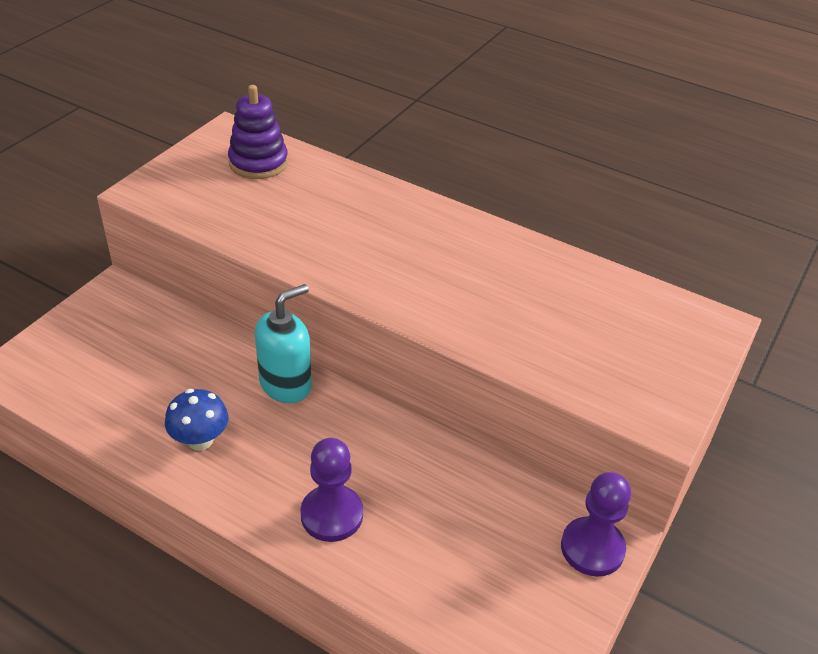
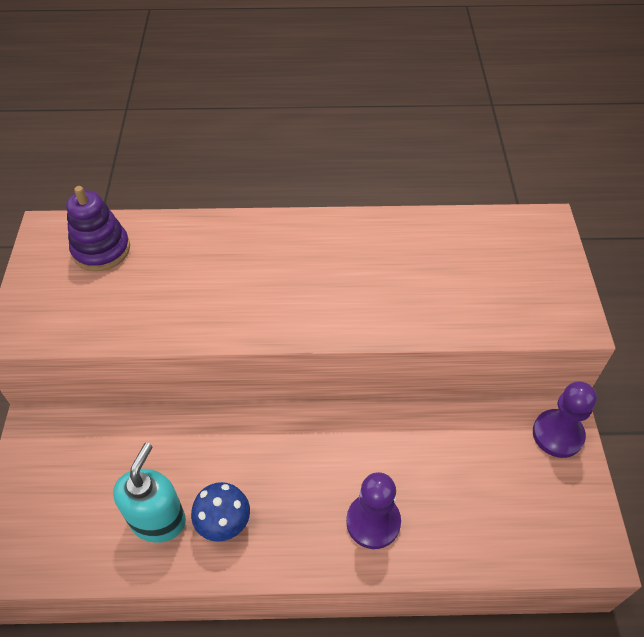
camera: 30 degrees left, 10 degrees up
turquoise soap dispenser [255,284,312,403] -> turquoise soap dispenser moved to [113,443,186,543]

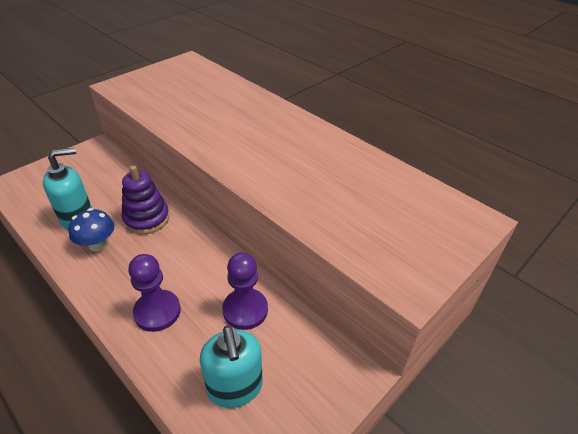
camera: 45 degrees right, 10 degrees down
purple stacking toy [66,186,130,271] -> purple stacking toy moved to [122,165,170,234]
purple pawn [533,381,597,458] -> purple pawn moved to [222,253,268,330]
none -> turquoise soap dispenser [200,326,263,408]

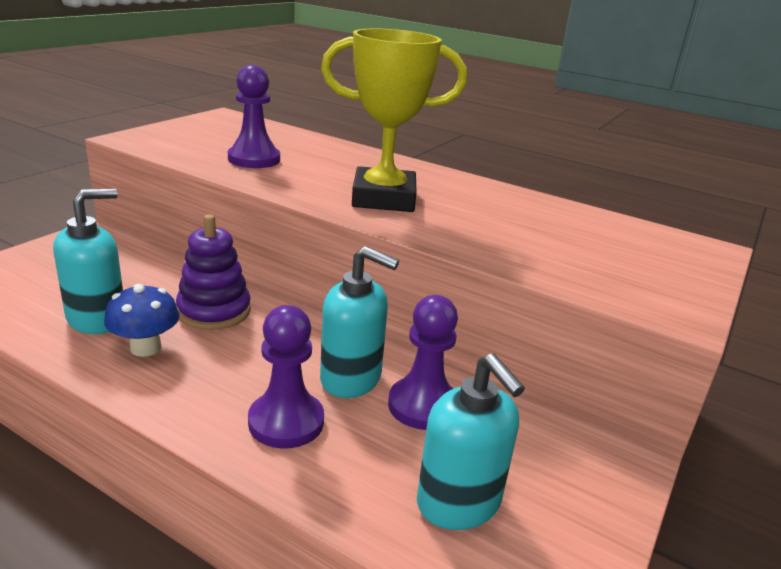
camera: 15 degrees left, 15 degrees down
none -> purple pawn [228,65,280,168]
none -> turquoise soap dispenser [320,246,399,398]
none -> yellow trophy [321,28,467,212]

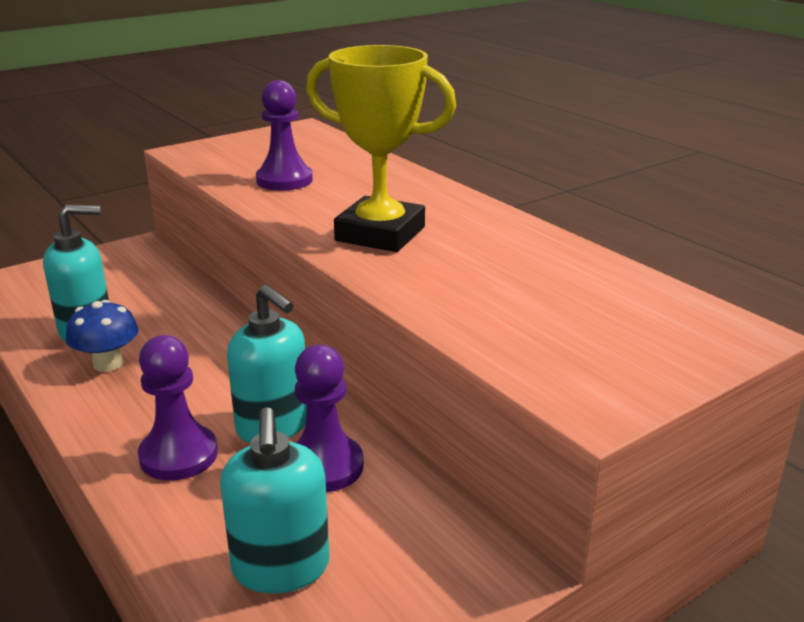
camera: 25 degrees right, 0 degrees up
purple stacking toy [176,214,251,330] -> none

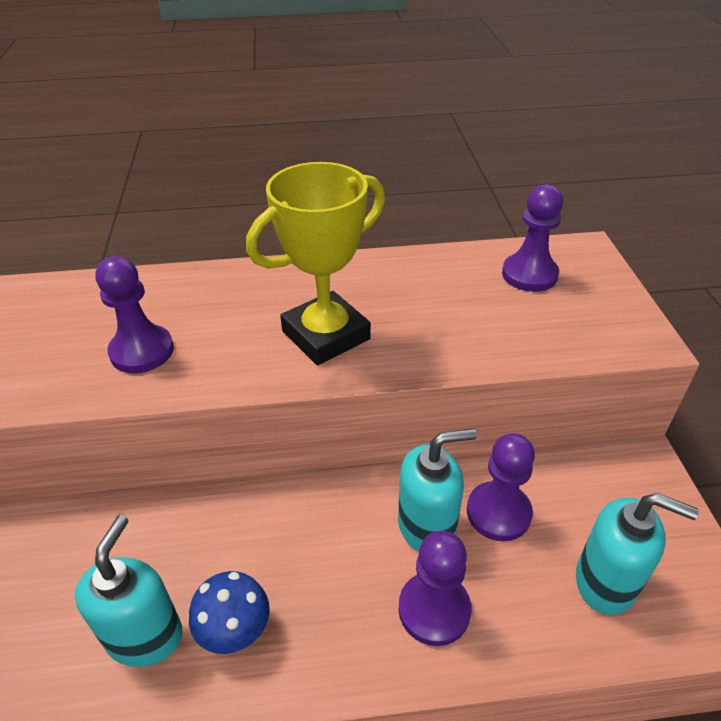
camera: 60 degrees left, 15 degrees up
none -> purple pawn [502,184,563,292]

